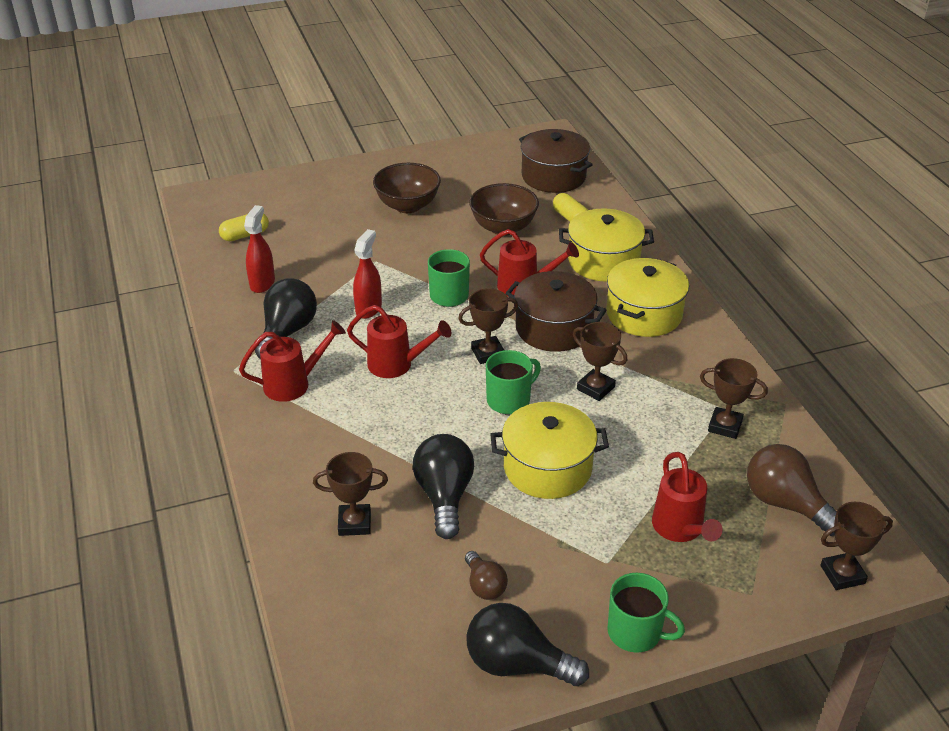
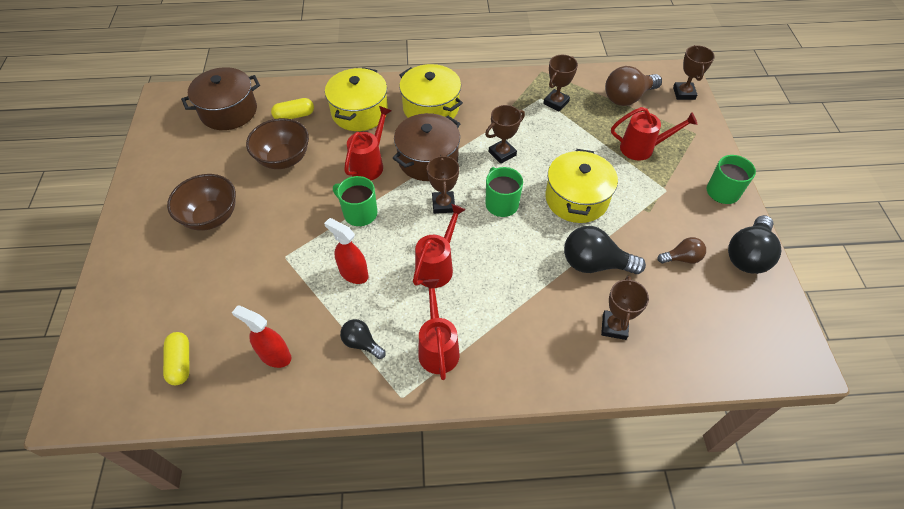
camera: 75 degrees left, 15 degrees up
black light bulb [255,278,317,359] -> black light bulb [340,319,386,359], size x0.57

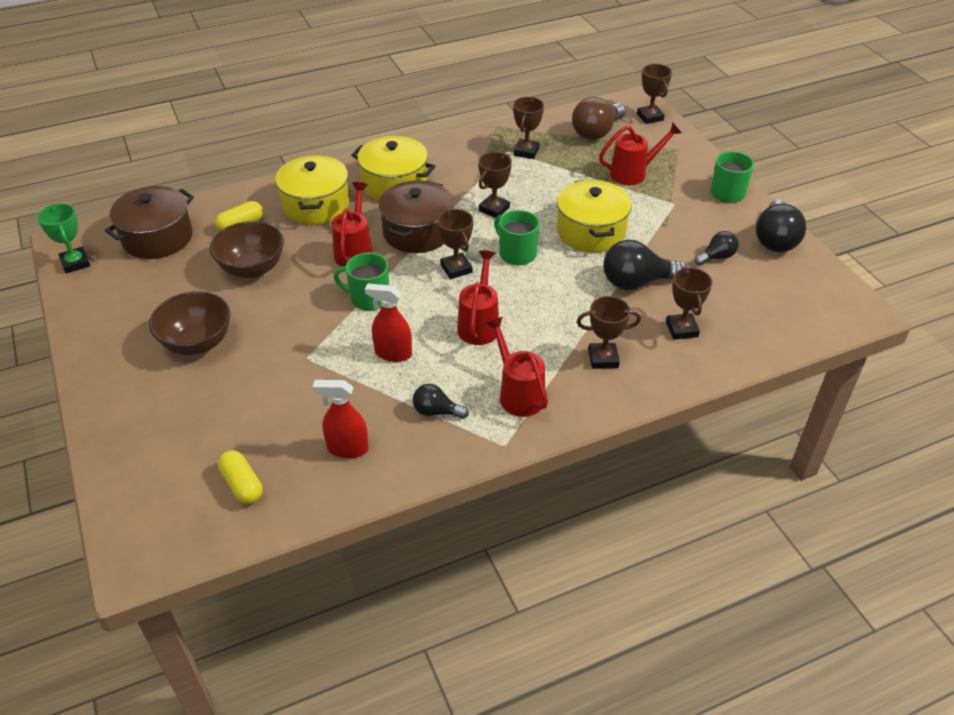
camera: 20 degrees left, 10 degrees down
brown light bulb [657,237,706,264] -> black light bulb [694,231,738,266]
none -> green trophy [37,203,90,273]
none -> brown trophy [577,296,641,369]

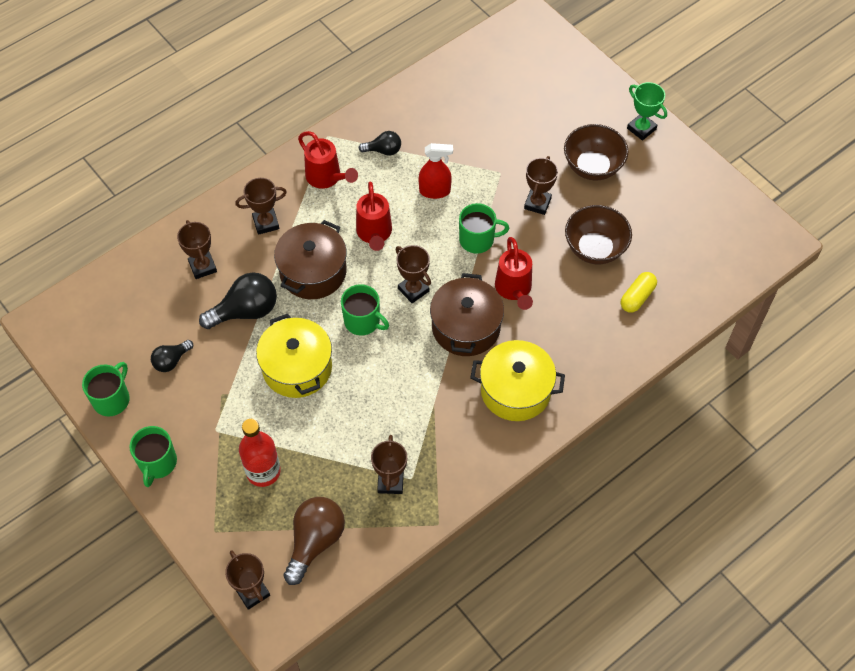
camera: 165 degrees right, 15 degrees up
green trophy [37,203,90,273] -> green trophy moved to [627,82,667,141]
brown pot [105,186,194,259] -> brown pot moved to [274,220,347,299]
yellow capsule [218,450,263,504] -> none
yellow pot [275,155,350,225] -> none
red spray bottle [312,380,369,458] -> none
brown trophy [478,152,512,218] -> brown trophy moved to [524,156,558,215]
red watering can [599,122,682,185] -> red bottle [239,419,281,487]
black light bulb [756,200,806,252] -> green mug [82,362,130,416]

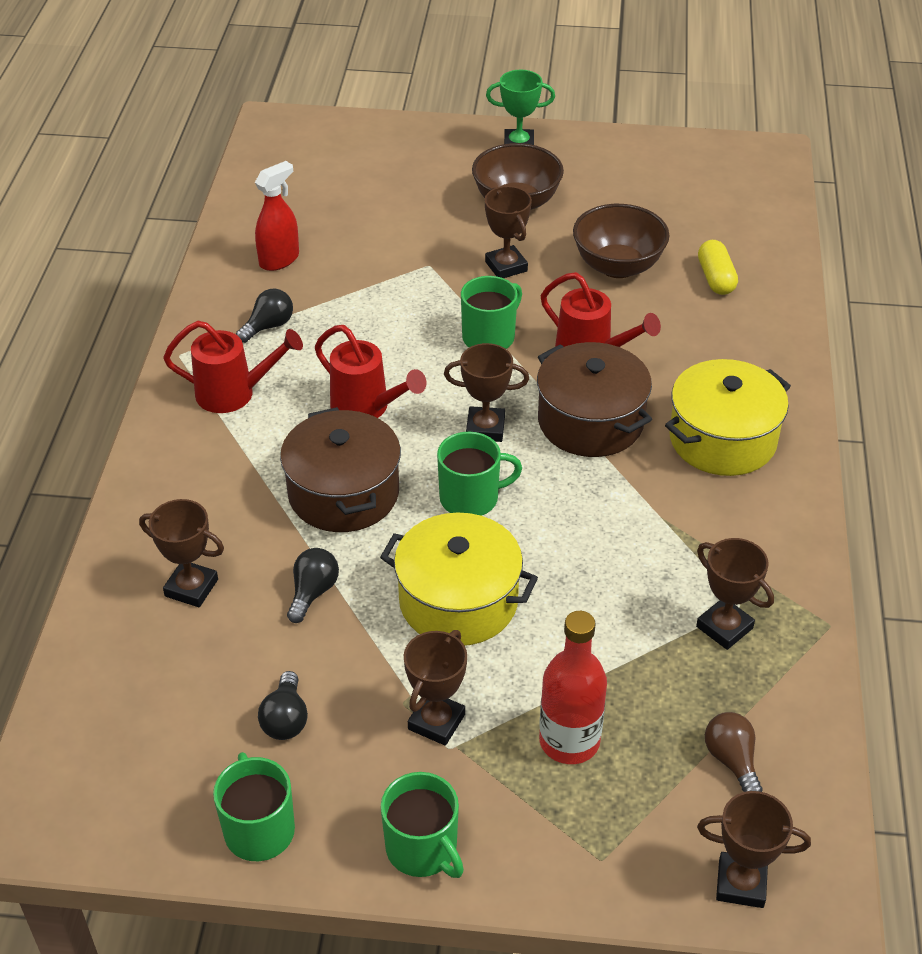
camera: 45 degrees left, 15 degrees down
black light bulb [199,272,277,329] -> black light bulb [287,548,339,623], size x0.57
brown trophy [235,178,287,235] -> brown trophy moved to [404,630,467,746]
brown light bulb [283,497,345,585] -> brown light bulb [705,712,762,792], size x0.57
red spray bottle [418,143,453,199] -> red spray bottle moved to [255,161,299,271]

